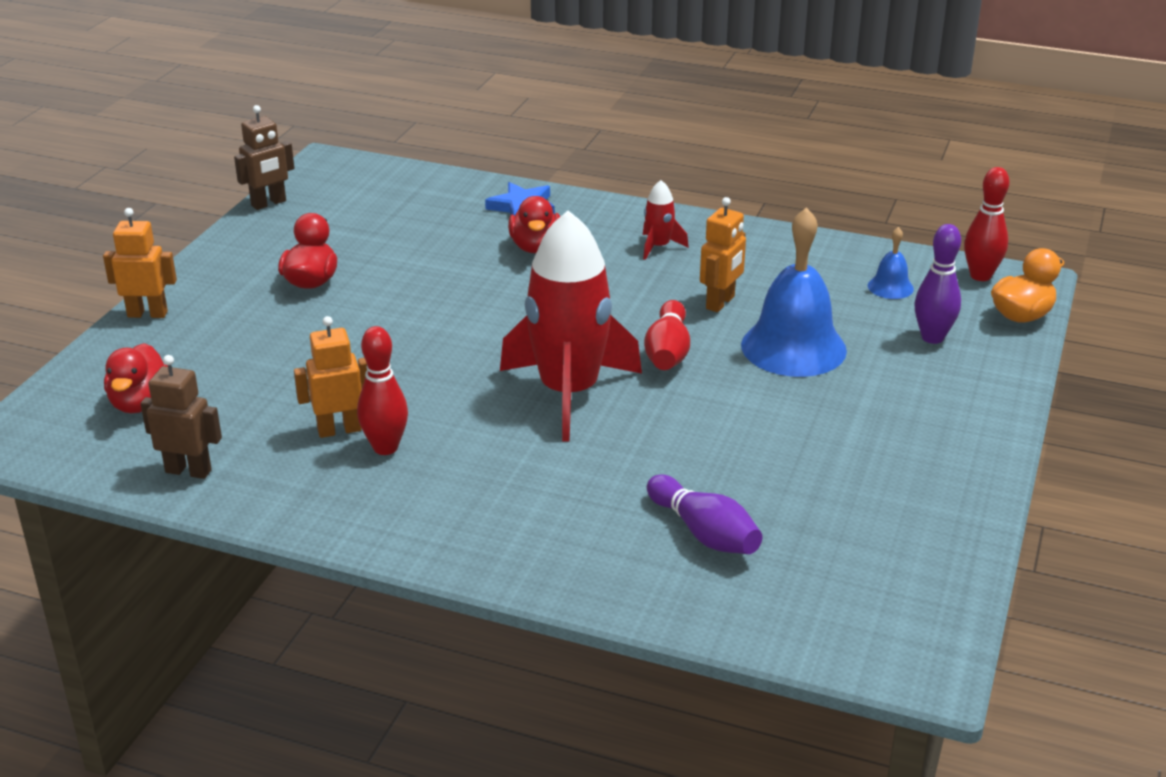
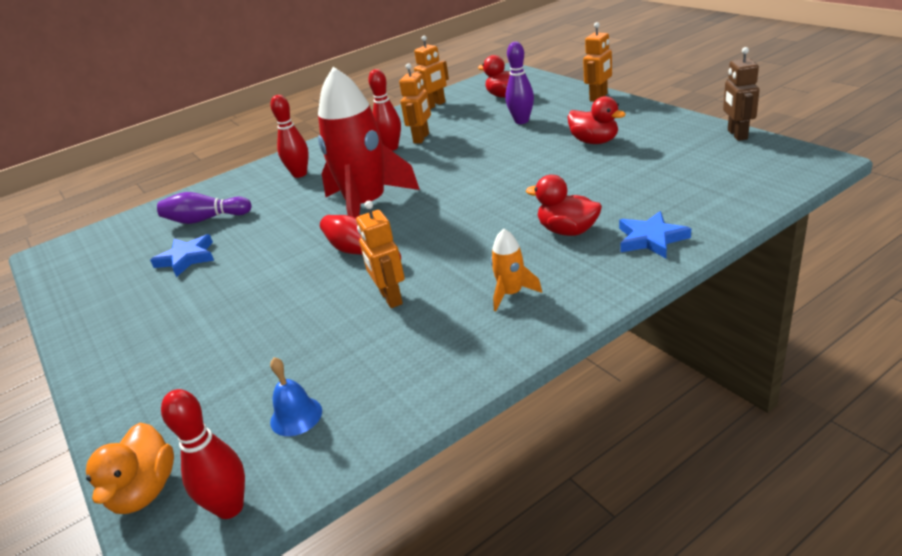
camera: 130 degrees right, 0 degrees up
brown robot [140,355,222,479] -> orange robot [414,36,449,109]
red rocket [643,180,689,260] -> orange rocket [491,228,542,311]
blue bell [741,207,847,377] -> none
purple bowling pin [914,224,961,344] -> purple bowling pin moved to [505,42,534,124]
none -> blue star [150,234,214,277]
none -> red bowling pin [270,95,309,178]

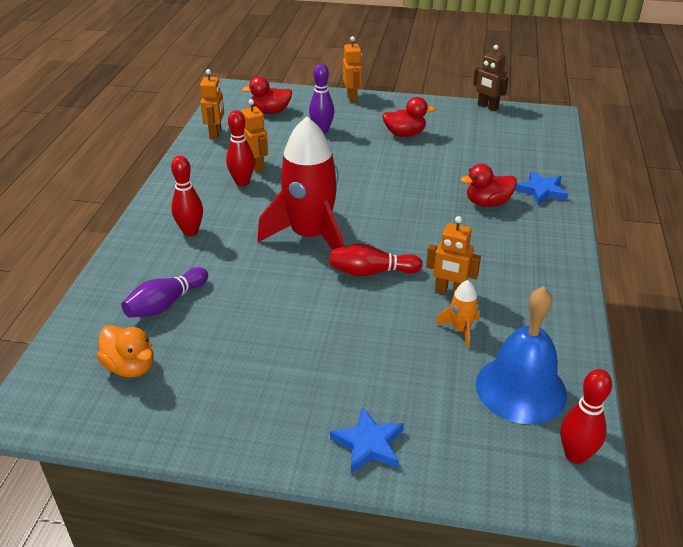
camera: 50 degrees left, 5 degrees up
orange duck [86,422,174,514] -> orange duck moved to [97,325,154,378]
blue star [150,234,214,277] -> blue star moved to [330,407,404,473]
blue bell [270,357,322,436] -> blue bell [476,286,567,424], size x2.16
orange rocket [491,228,542,311] -> orange rocket moved to [436,280,480,348]

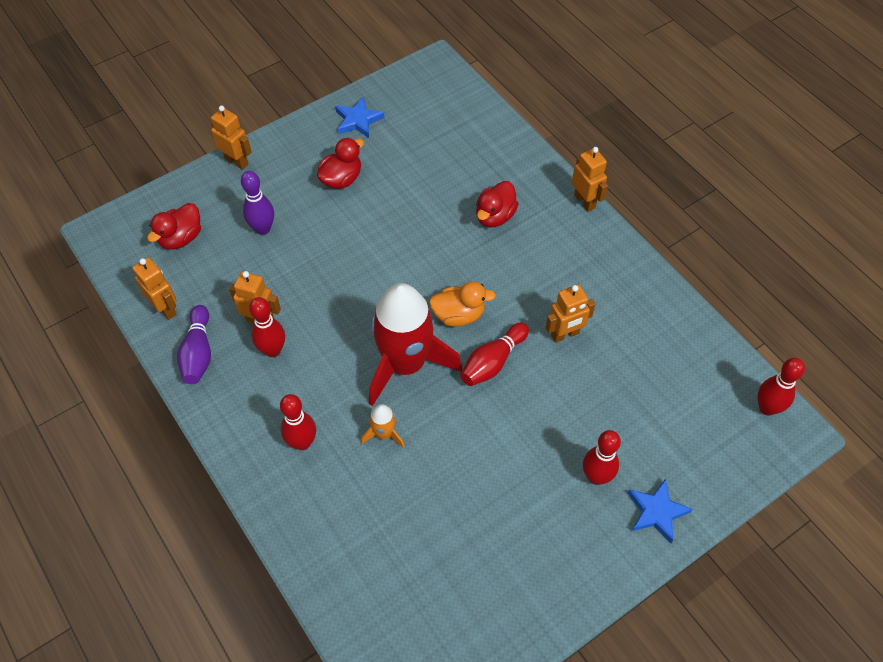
camera: 45 degrees left, 20 degrees up
orange duck [97,325,154,378] -> orange duck moved to [429,281,496,327]
purple bowling pin [122,267,208,318] -> purple bowling pin moved to [177,305,211,384]
orange rocket [436,280,480,348] -> orange rocket moved to [361,404,405,448]
brown robot [473,45,509,111] -> none
blue bell [476,286,567,424] -> none
blue star [515,171,568,205] -> blue star moved to [335,96,385,138]
none -> orange robot [572,147,608,212]
none -> red bowling pin [583,430,621,485]

